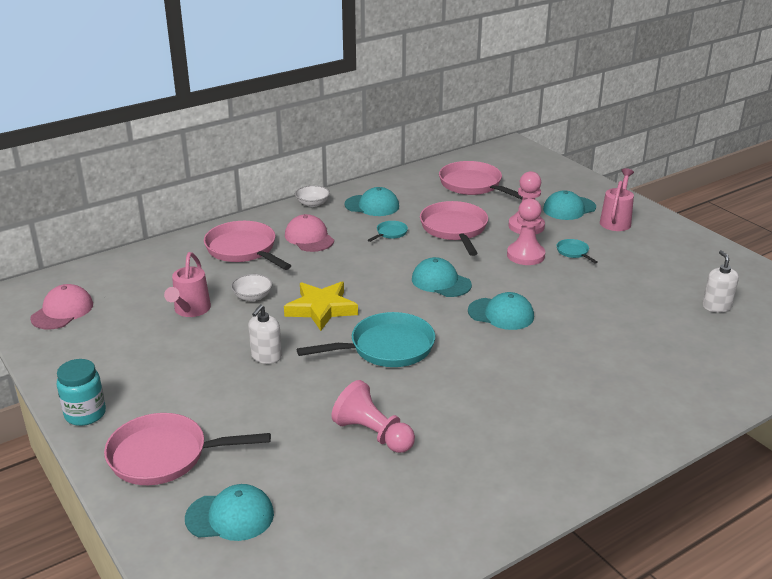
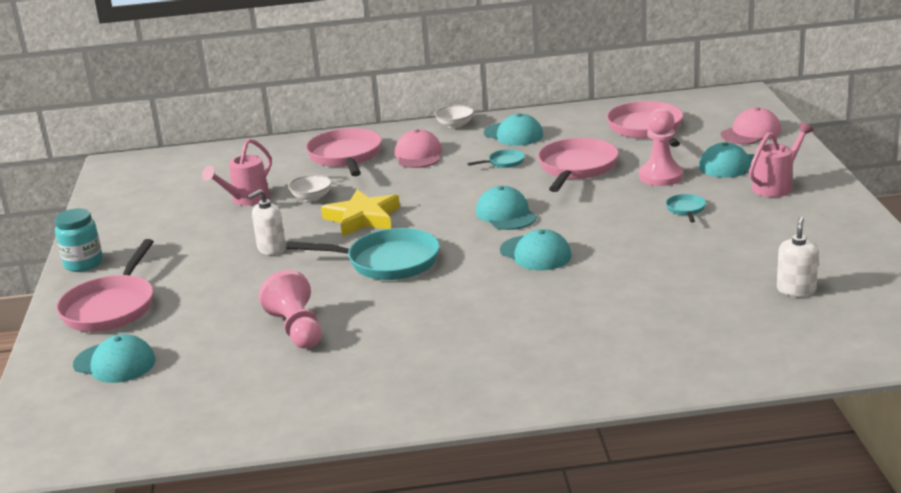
camera: 30 degrees right, 5 degrees down
pink cap [30,284,93,329] -> pink cap moved to [721,107,781,144]
pink pan [104,413,271,485] -> pink pan turned 105 degrees counterclockwise [56,239,154,332]
pink pawn [507,198,545,265] -> none

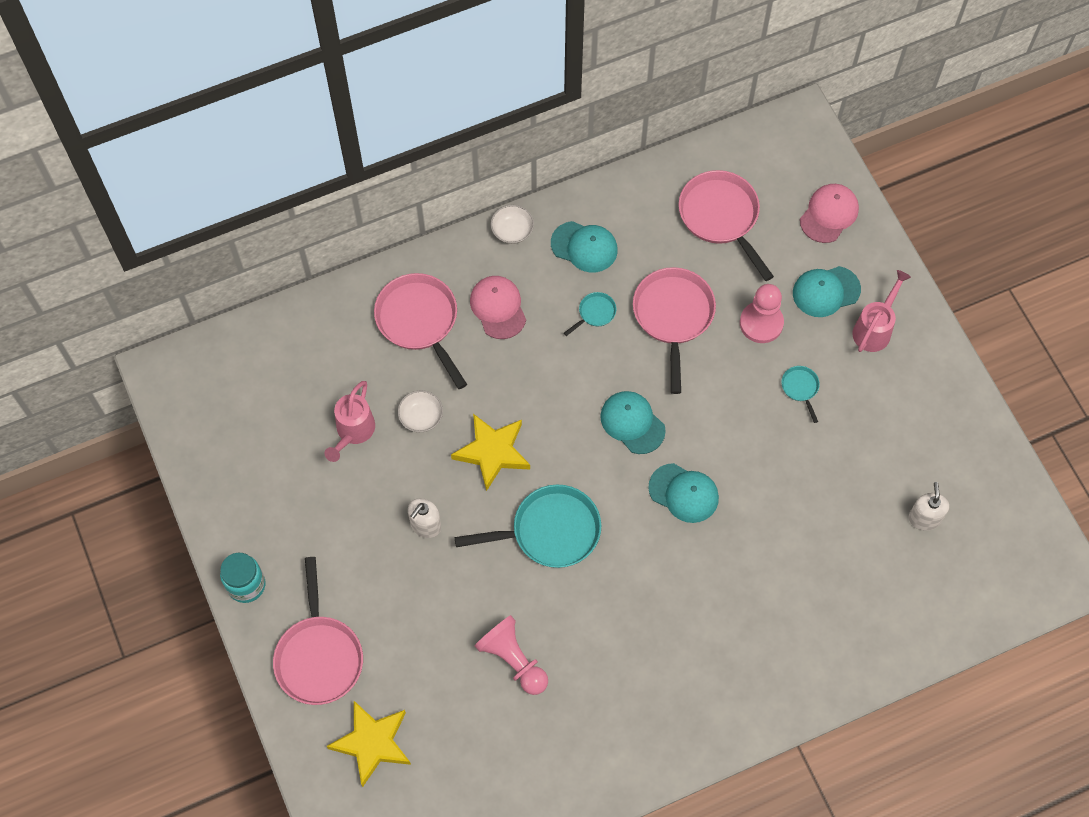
camera: 20 degrees left, 40 degrees up
turquoise cap [73,334,156,383] -> yellow star [327,701,411,787]

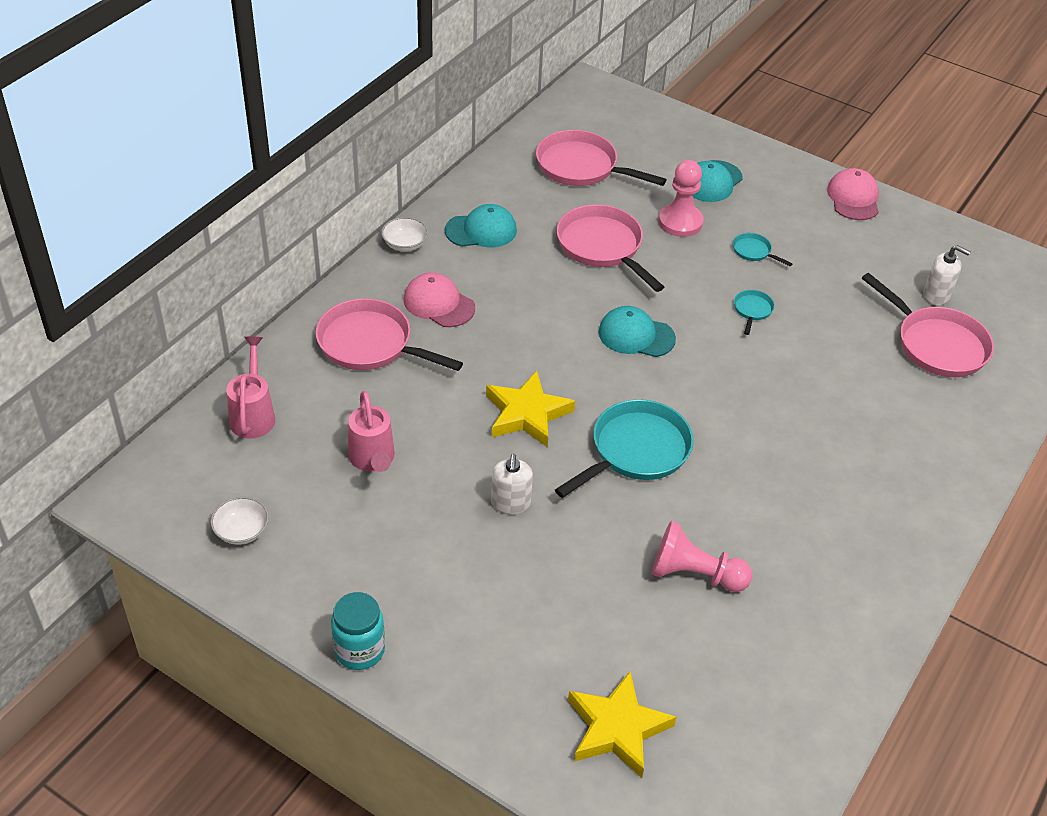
camera: 35 degrees left, 20 degrees down
pink pan [273,557,363,705] -> pink pan moved to [862,273,994,377]
white bowl [398,390,443,432] -> white bowl moved to [211,497,269,545]
turquoise pan [564,292,616,336] -> turquoise pan moved to [734,290,775,335]
turquoise cap [648,463,719,523] -> none
pink cap [800,184,859,243] -> pink cap moved to [827,168,879,220]
pink watering can [852,270,911,352] -> pink watering can moved to [226,336,275,439]
white soap dispenser [909,482,949,531] -> white soap dispenser turned 150 degrees clockwise [923,245,971,305]

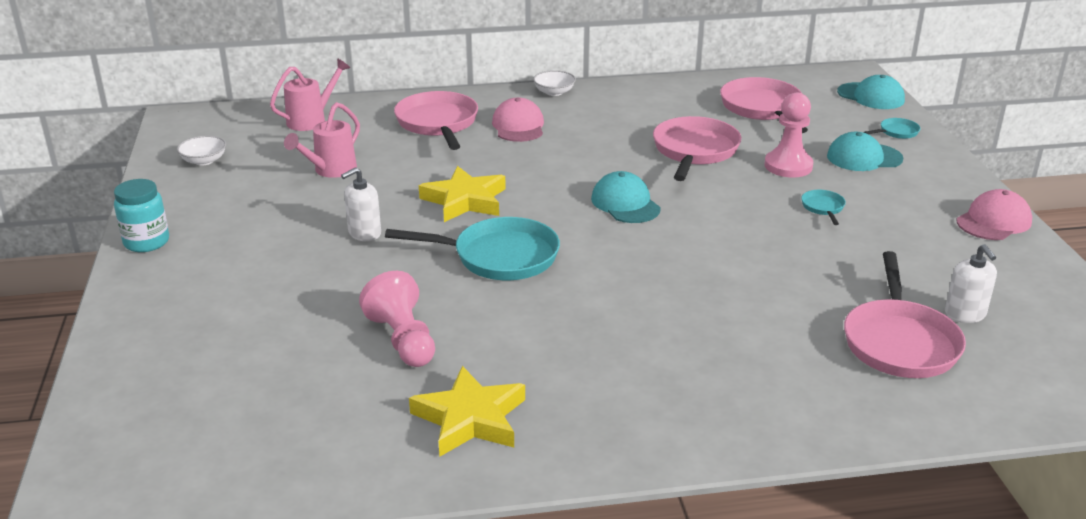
camera: 50 degrees right, 15 degrees down
turquoise cap [445,204,517,247] -> turquoise cap moved to [837,75,905,109]
yellow star [568,671,677,778] -> yellow star moved to [409,366,525,456]
turquoise pan [734,290,775,335] -> turquoise pan moved to [864,118,920,139]

